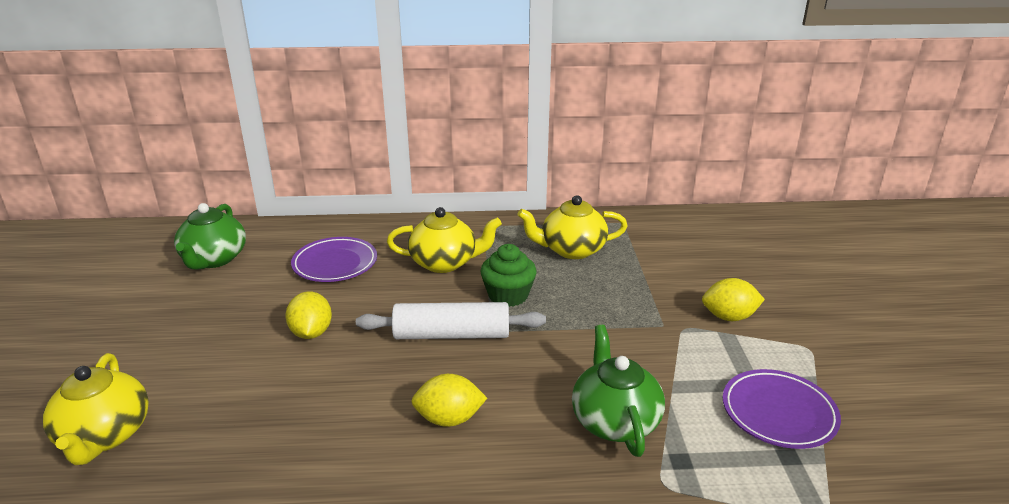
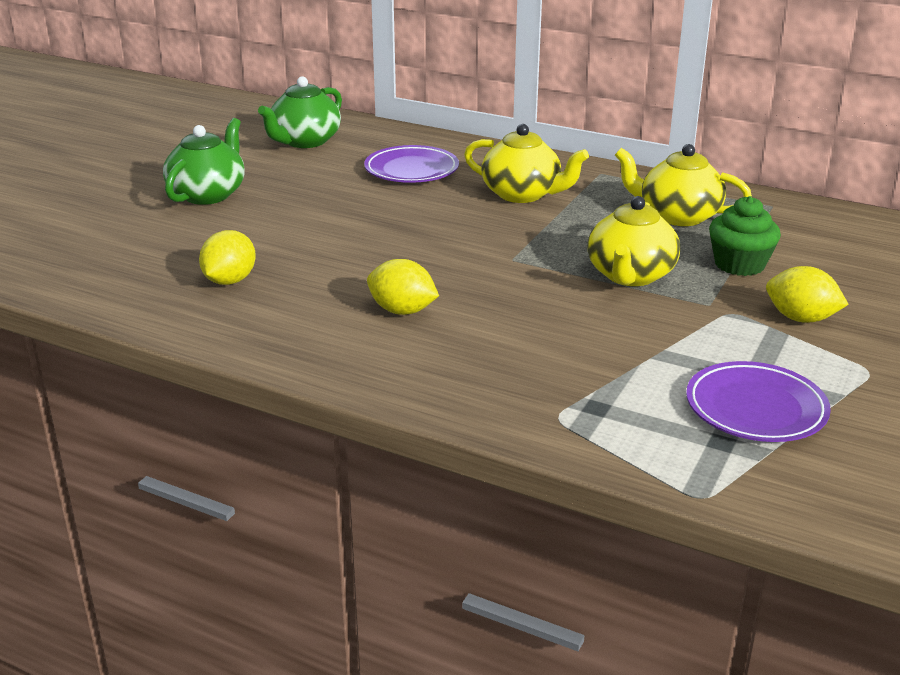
camera: 30 degrees right, 0 degrees up
yellow teapot [43,353,149,465] -> yellow teapot moved to [587,196,680,286]
yellow lemon [285,291,332,339] -> yellow lemon moved to [199,230,256,285]
white rolling pin [356,302,546,339] -> none
green cupcake [480,244,537,307] -> green cupcake moved to [709,196,781,276]
green teapot [572,325,665,457] -> green teapot moved to [163,118,245,205]

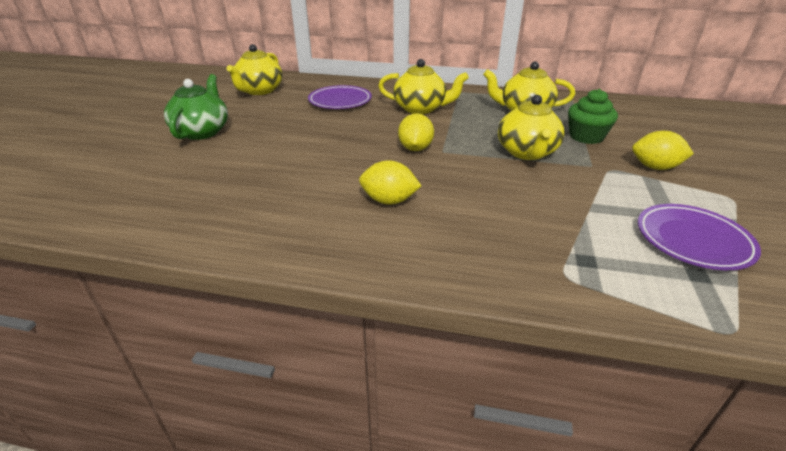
camera: 15 degrees left, 5 degrees up
yellow lemon [199,230,256,285] -> yellow lemon moved to [398,113,434,151]
green teapot [258,76,342,148] -> yellow teapot [227,44,282,95]

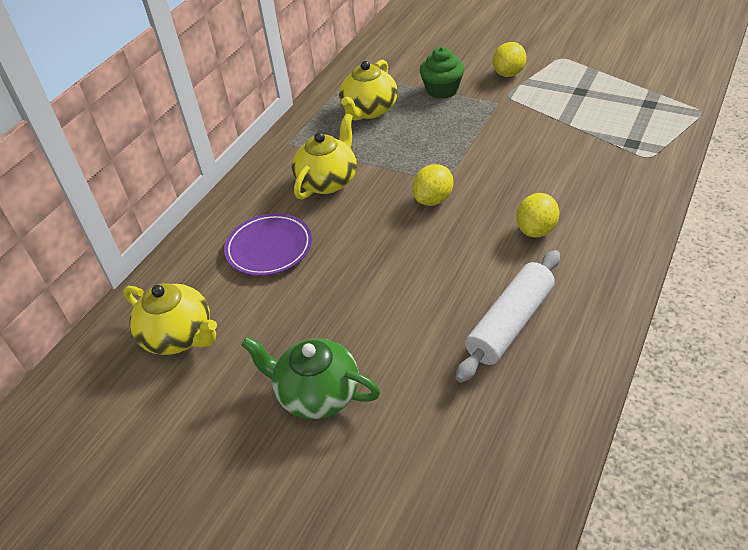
camera: 70 degrees left, 10 degrees up
yellow lemon [398,113,434,151] -> yellow lemon turned 75 degrees counterclockwise [412,164,453,206]
yellow teapot [498,95,565,160] -> none
purple plate [638,204,761,270] -> none
none -> white rolling pin [456,250,560,383]

